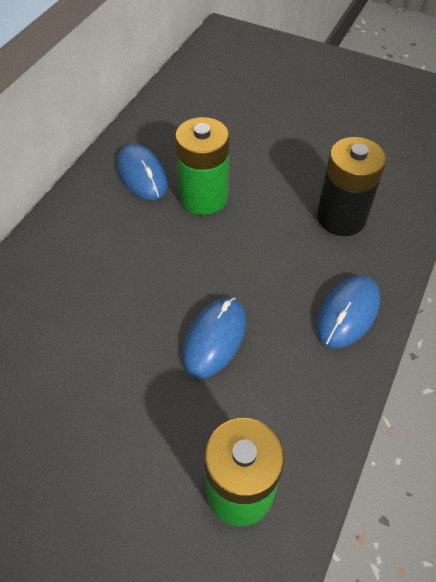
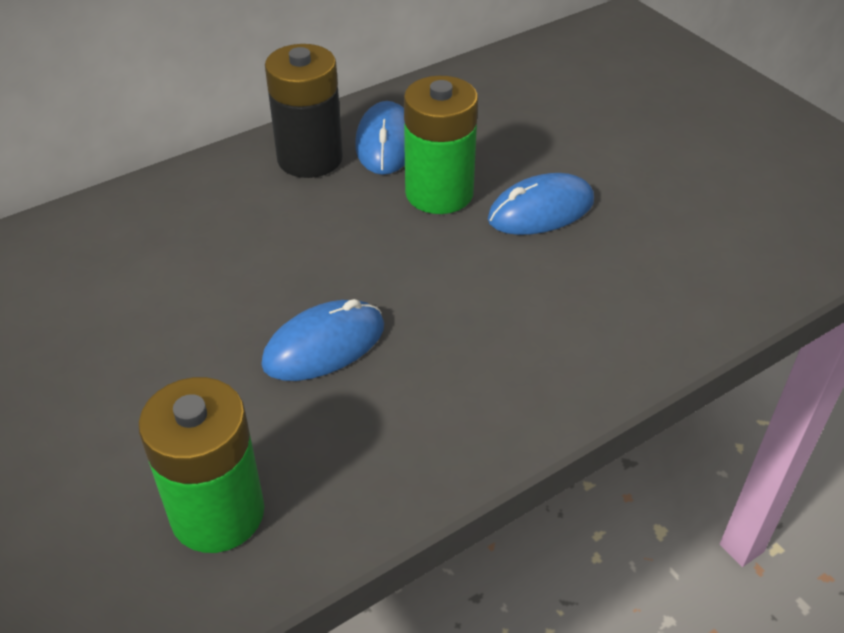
camera: 30 degrees right, 10 degrees down
blue mouse [316,276,380,348] -> blue mouse moved to [488,173,594,235]
black battery [317,137,386,236] -> black battery moved to [265,44,343,178]

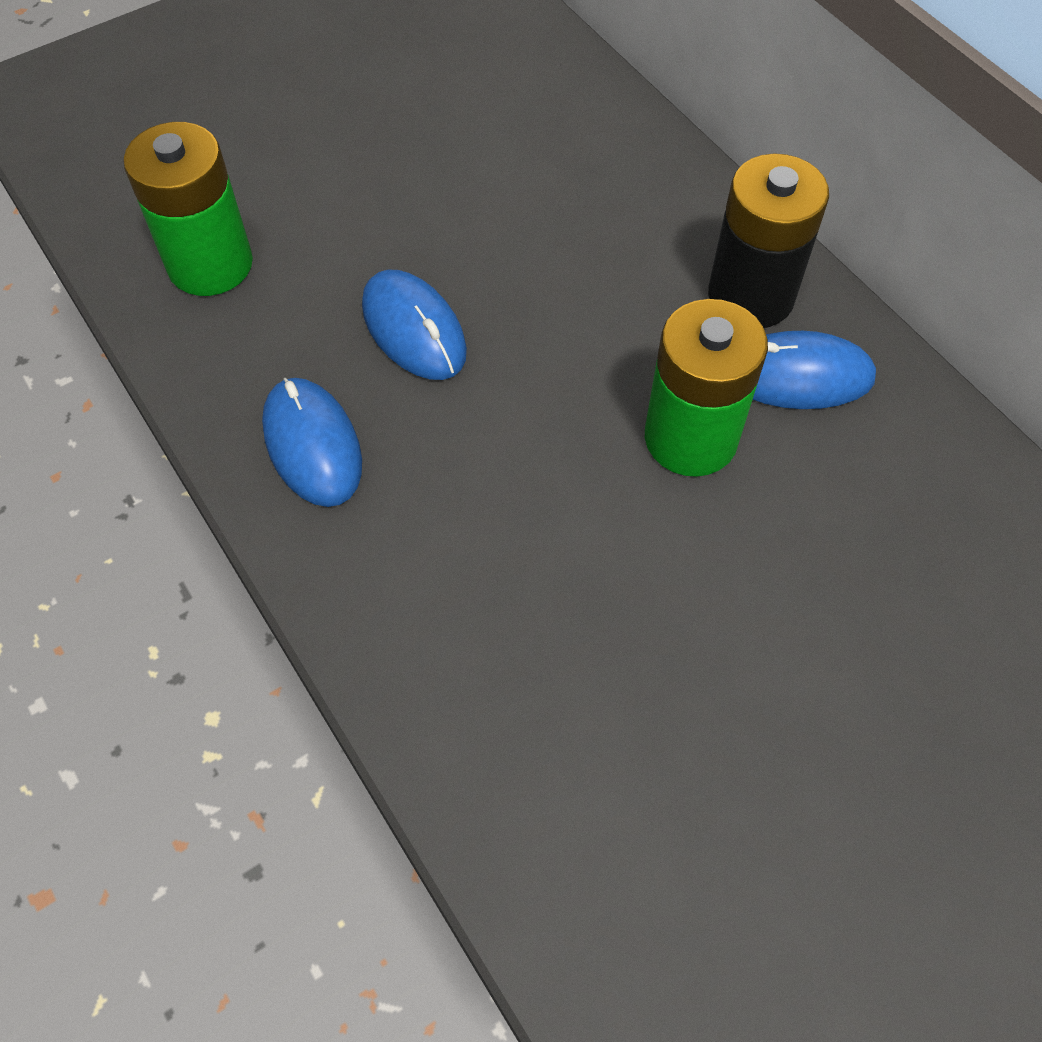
camera: 90 degrees right, 15 degrees up
blue mouse [488,173,594,235] -> blue mouse moved to [262,378,362,507]

